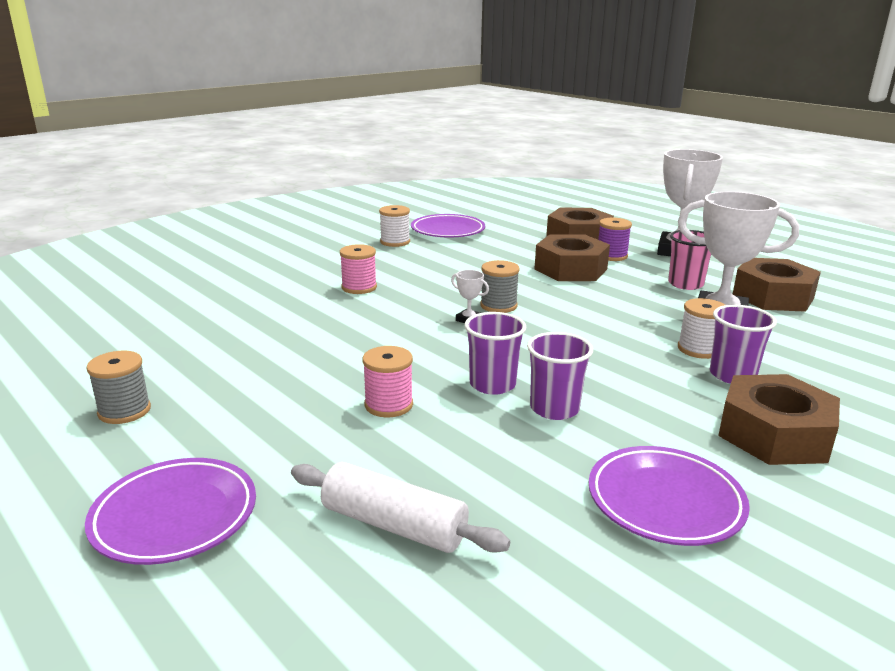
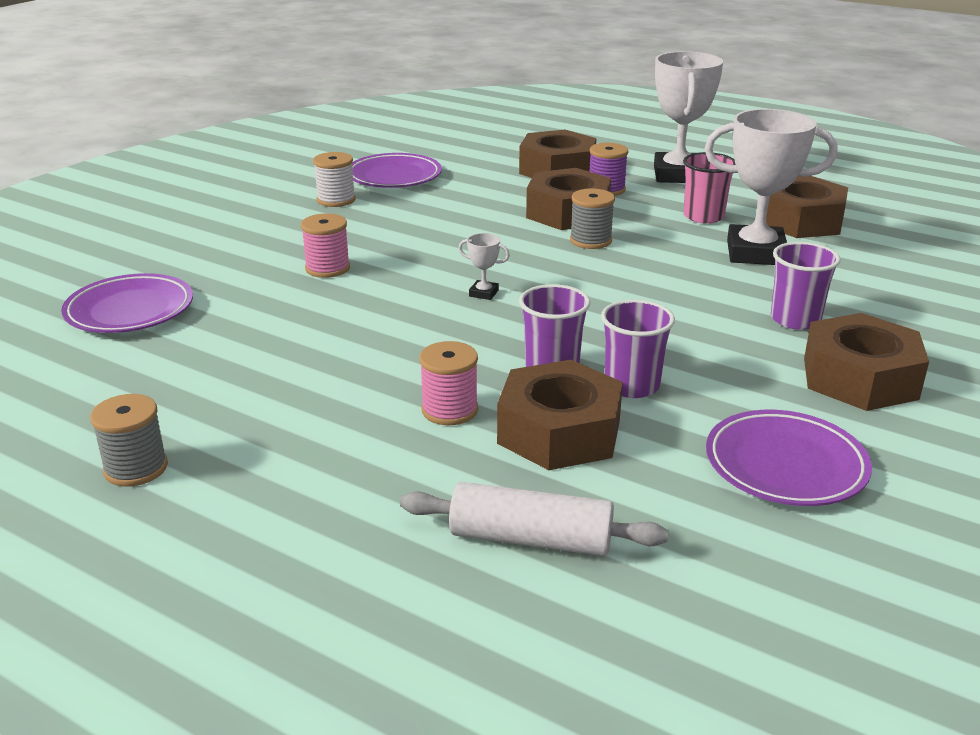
camera: 15 degrees left, 5 degrees up
purple plate [85,458,256,565] -> purple plate moved to [61,273,193,333]
grey spool [480,260,520,313] -> grey spool moved to [570,188,615,249]
white spool [678,298,725,359] -> none
none -> brown nut [497,360,623,470]

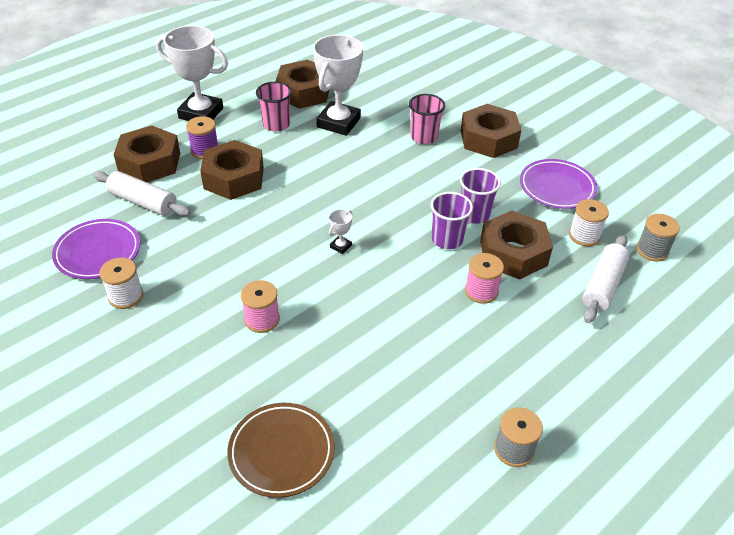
camera: 75 degrees left, 15 degrees up
purple plate [61,273,193,333] -> brown plate [227,403,334,498]
grey spool [570,188,615,249] -> grey spool moved to [636,214,680,261]
purple cup [771,242,841,330] -> pink cup [409,94,445,144]
none -> white rolling pin [93,171,191,216]
none -> white spool [569,199,609,246]

